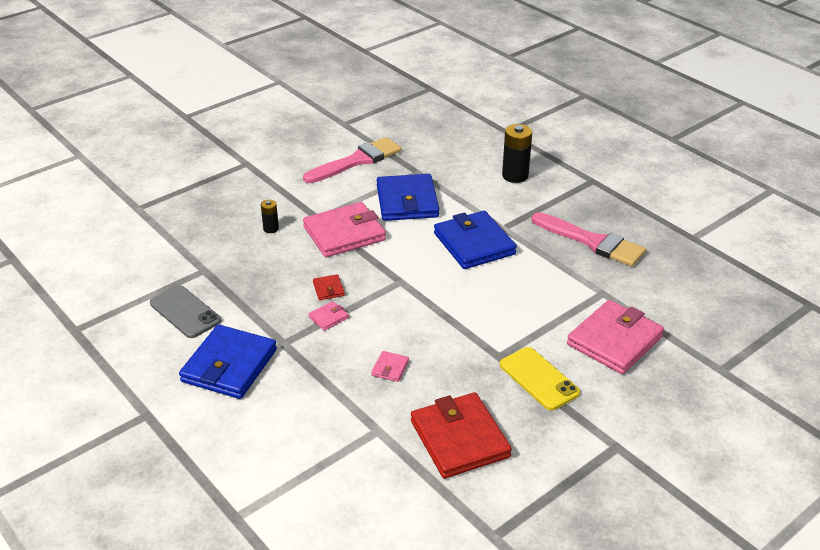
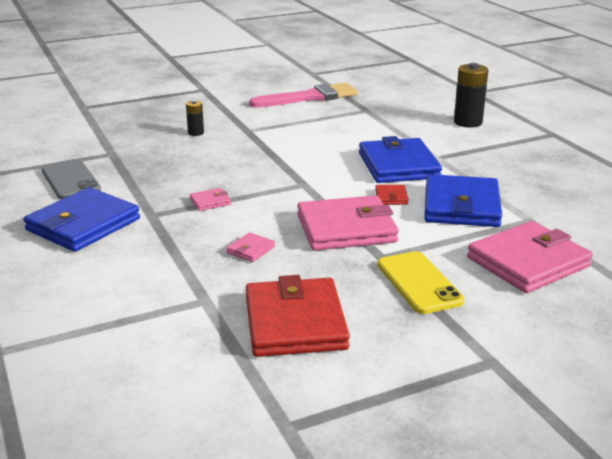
camera: 15 degrees right, 10 degrees down
pink wallet [303,202,386,257] -> pink wallet moved to [297,195,399,250]
red wallet [313,274,345,300] -> red wallet moved to [375,185,409,205]
blue wallet [377,174,439,221] -> blue wallet moved to [424,174,502,227]
pink brush [532,212,646,266] -> none

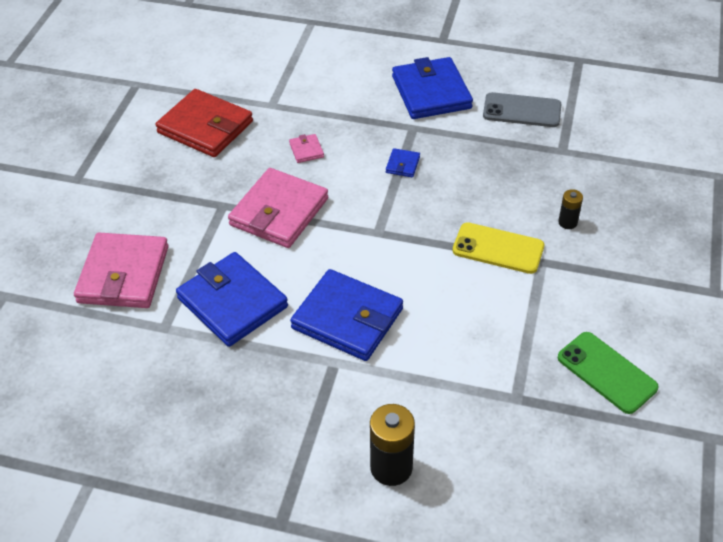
camera: 130 degrees right, 20 degrees up
pink wallet [190,188,231,211] -> blue wallet [386,148,420,177]
pink brush [249,83,358,107] -> green phone [558,332,658,414]
red wallet [375,185,409,205] -> none
yellow phone [378,251,465,314] -> yellow phone moved to [453,222,544,274]

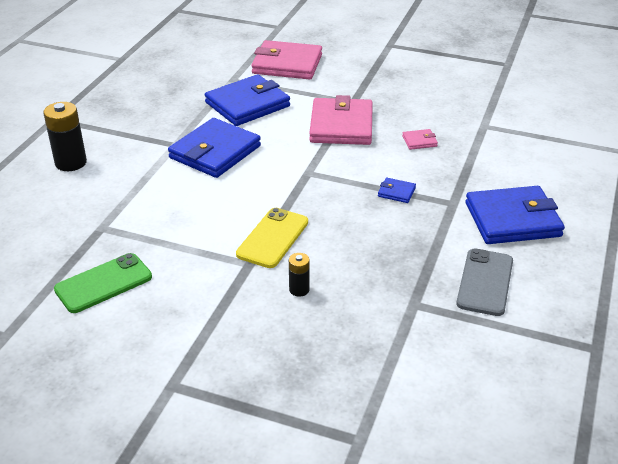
camera: 95 degrees right, 10 degrees down
red wallet [155,89,253,157] -> none
pink wallet [228,168,328,248] -> pink wallet turned 60 degrees clockwise [309,95,373,145]

